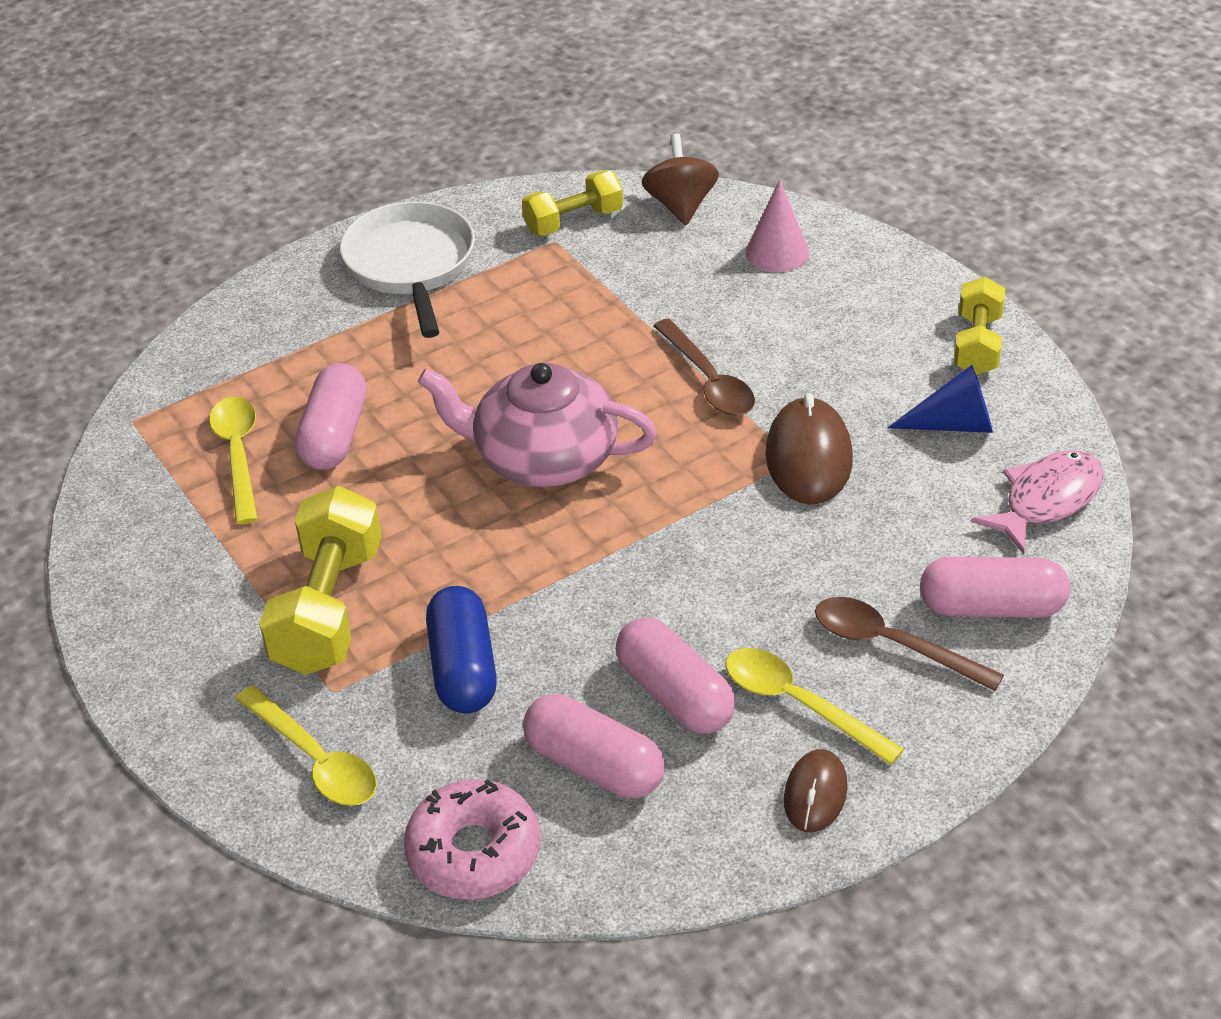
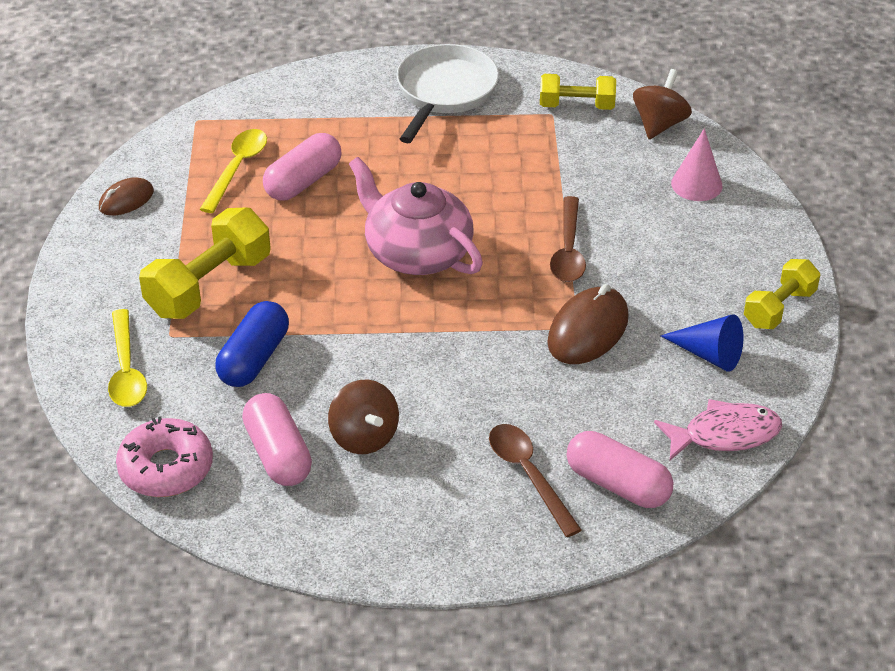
camera: 30 degrees right, 0 degrees up
pink capsule [616,617,735,734] -> brown spinning top [328,380,399,454]
yellow spoon [726,648,904,765] -> none
brown mouse [784,749,848,832] -> brown mouse moved to [99,177,154,216]

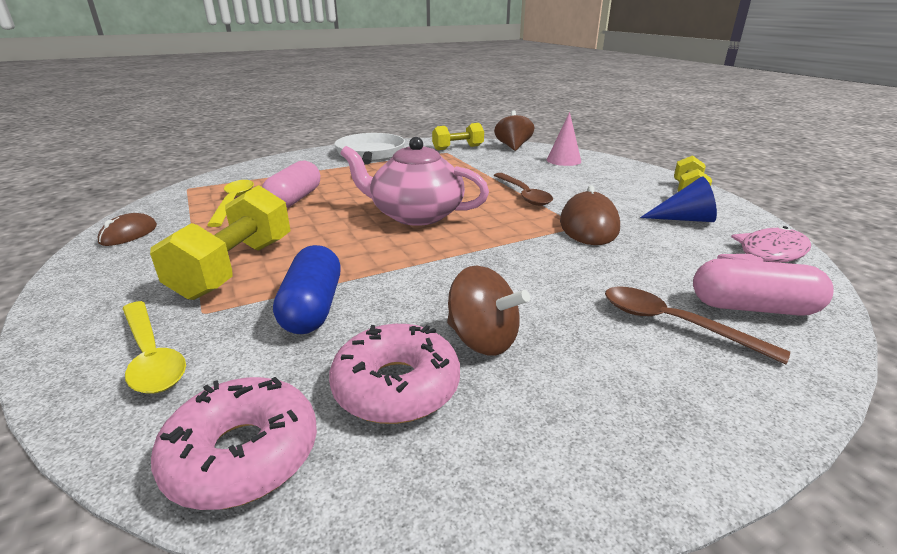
camera: 25 degrees left, 15 degrees down
pink capsule [242,393,312,486] -> pink donut [329,324,460,424]

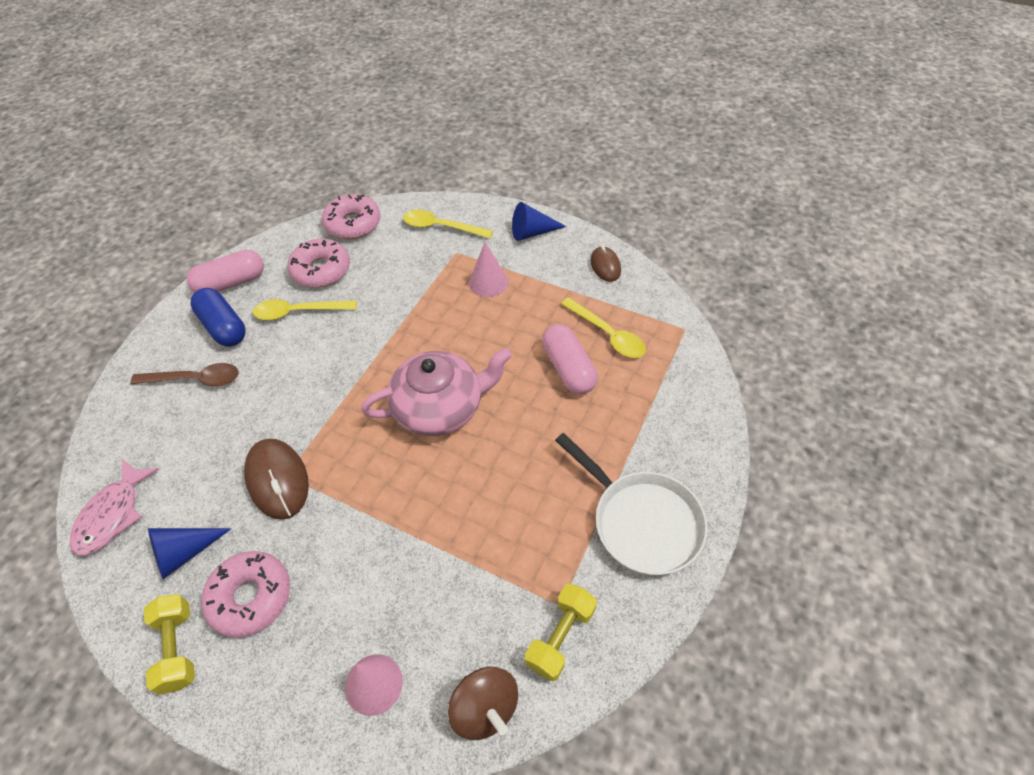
camera: 145 degrees right, 25 degrees up
yellow dumbbell [150,185,291,300] -> pink cone [469,242,508,297]
blue capsule [273,245,341,334] -> blue capsule moved to [190,288,246,347]
brown spinning top [447,266,530,356] -> yellow spoon [253,299,357,320]
brown spoon [494,173,553,206] -> none
pink capsule [693,259,834,316] -> pink capsule moved to [187,250,264,293]
none -> pink donut [201,551,290,638]
none -> blue cone [512,202,566,241]

